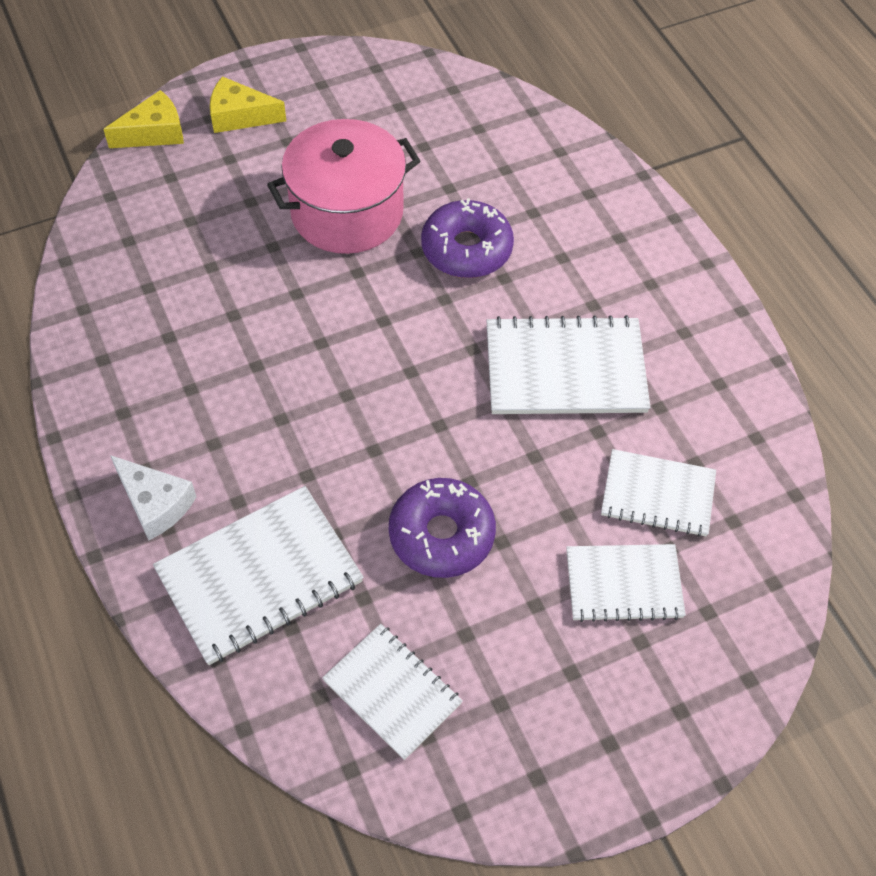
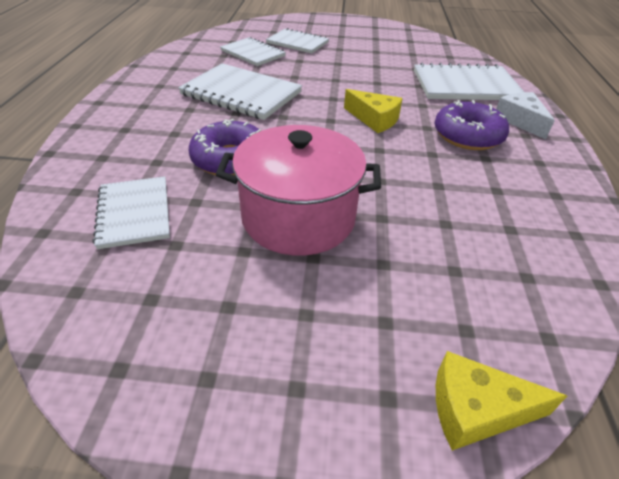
camera: 150 degrees left, 15 degrees down
yellow cheese [210,76,286,133] -> yellow cheese moved to [344,89,403,133]
white notebook [322,624,463,760] -> white notebook moved to [93,176,170,249]
purple donut [389,478,496,578] -> purple donut moved to [435,100,509,150]

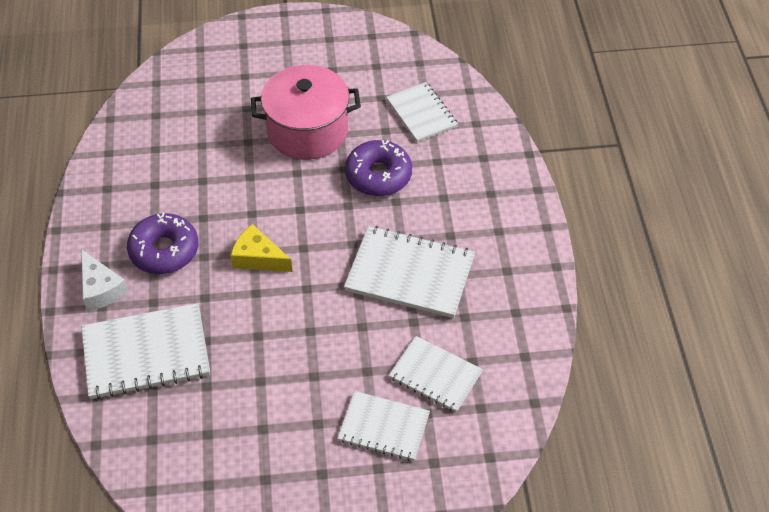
camera: 170 degrees right, 10 degrees up
yellow cheese [436,351,567,451] -> none

